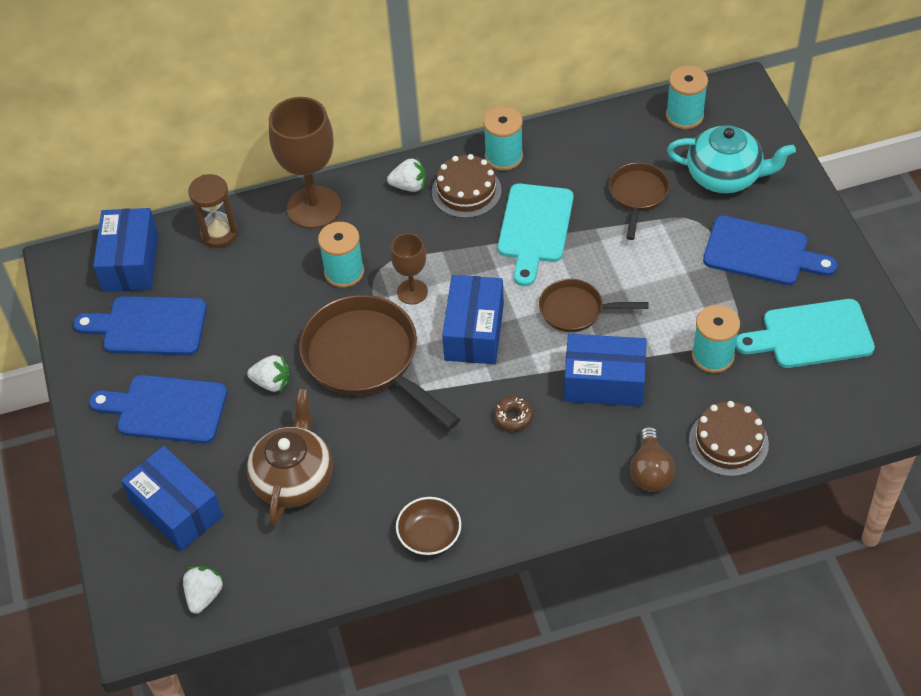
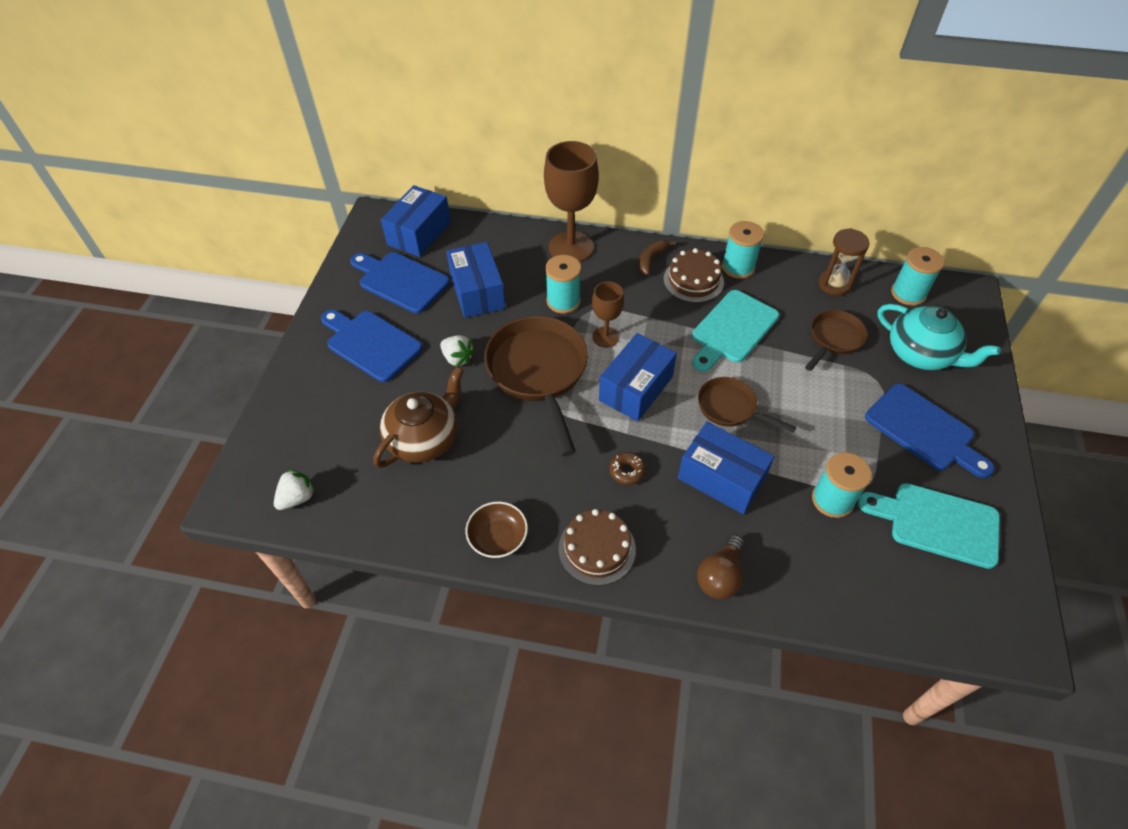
camera: 25 degrees right, 0 degrees up
blue box [121,446,223,551] -> blue box moved to [446,242,505,318]
brown hourglass [188,174,238,248] -> brown hourglass moved to [818,228,870,296]
white strawberry [387,157,426,192] -> brown banana [639,240,676,275]
brown cake [689,401,769,476] -> brown cake moved to [558,509,636,586]

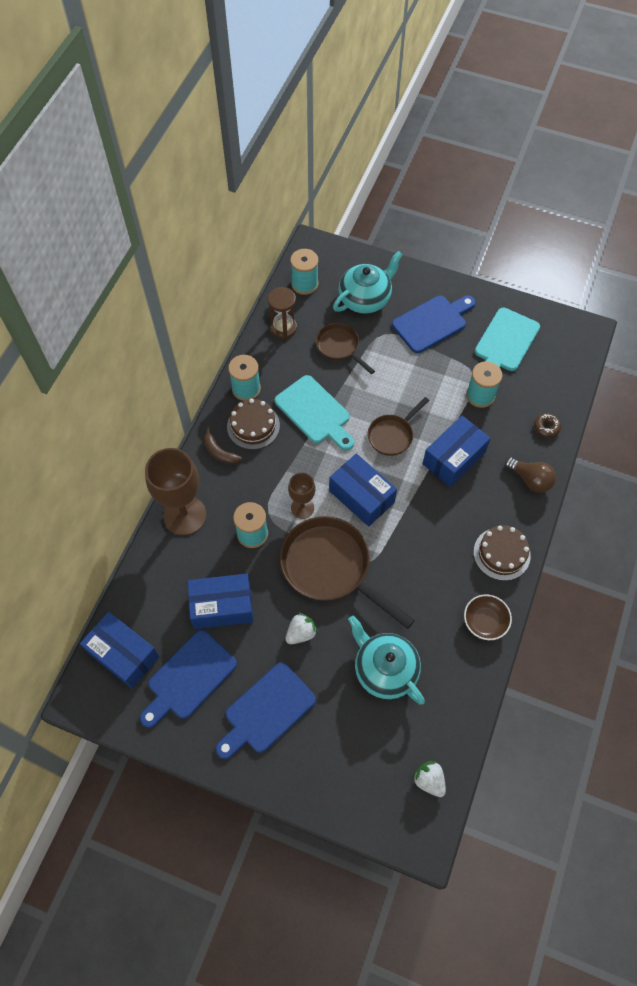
camera: 80 degrees left, 10 degrees up
brown teapot [373,367,464,468] -> turquoise teapot [348,616,425,704]
brown pan [484,316,588,456] -> brown pan turned 45 degrees clockwise [280,516,415,629]
brown donut [609,452,646,485] -> brown donut moved to [534,413,561,438]

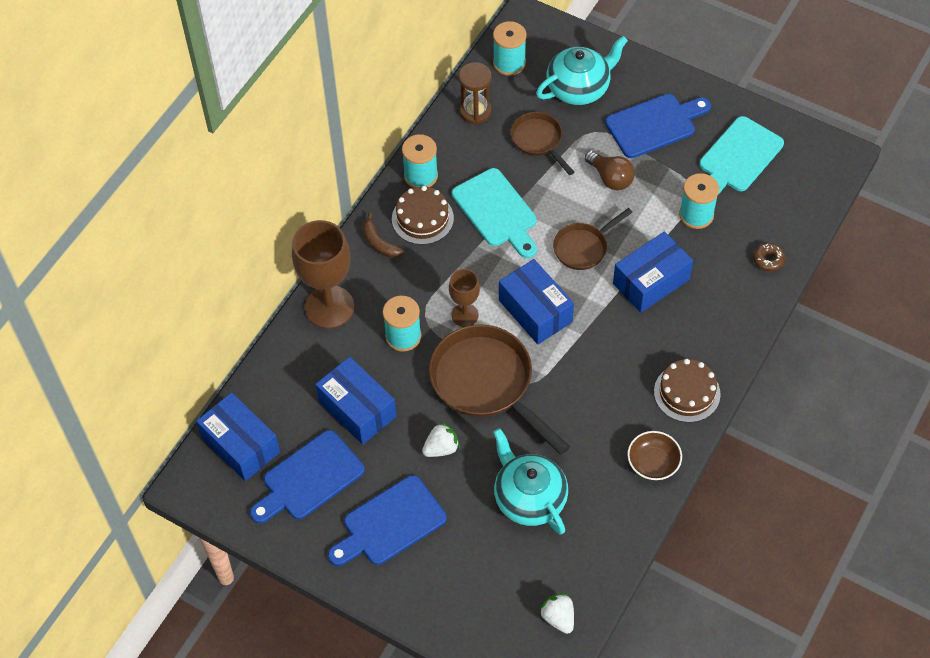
camera: 10 degrees right, 5 degrees down
blue box [188,574,254,629] -> blue box turned 45 degrees clockwise [315,357,396,445]
brown light bulb [505,457,556,493] -> brown light bulb moved to [585,151,635,190]

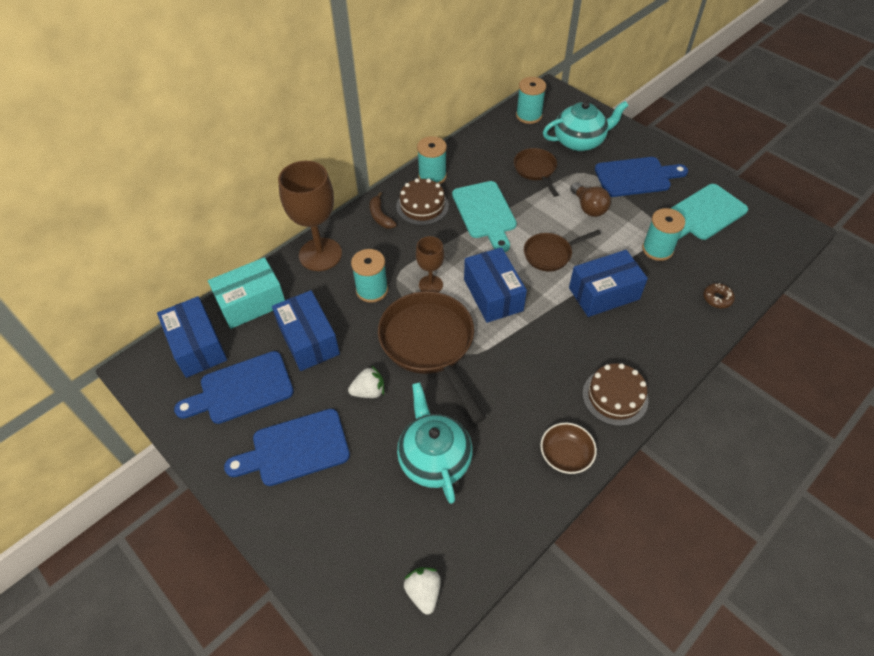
camera: 15 degrees right, 5 degrees down
brown hourglass [458,62,492,124] -> none
none -> turquoise box [208,257,285,329]

